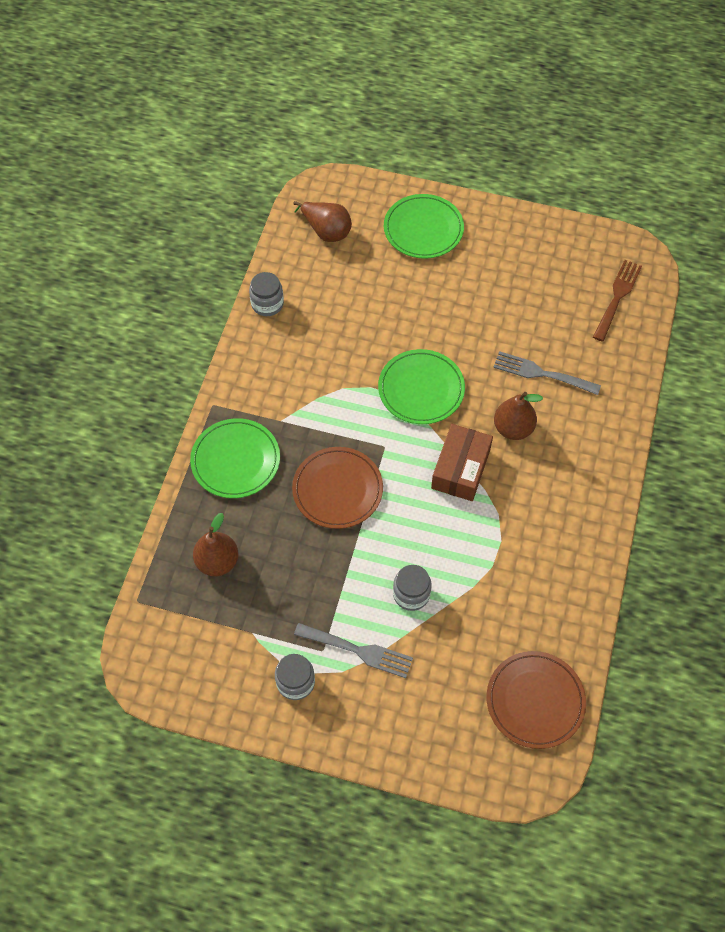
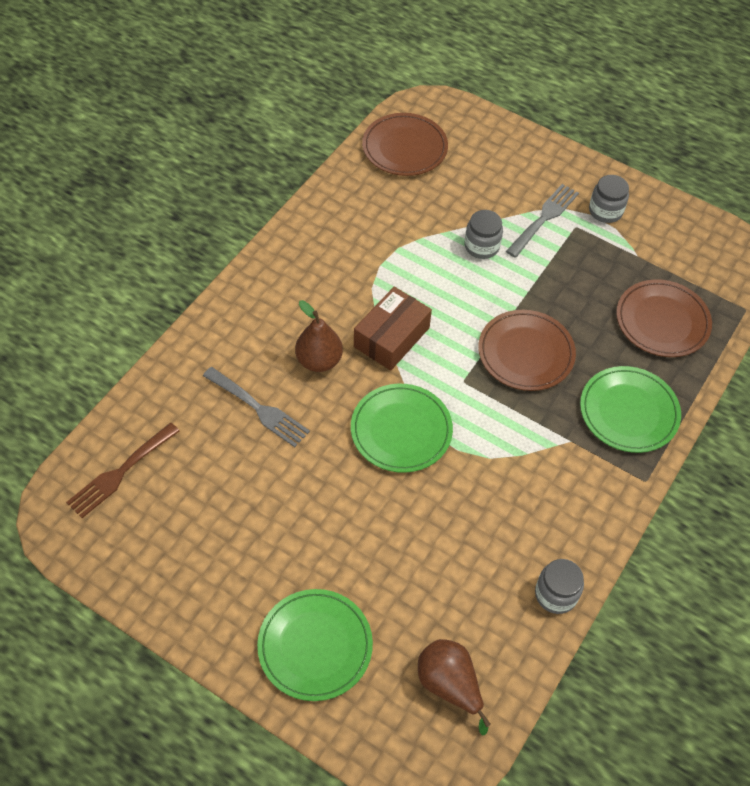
camera: 165 degrees left, 5 degrees down
brown pear [193,513,238,576] -> brown plate [616,279,712,357]
grey fork [294,623,413,678] -> grey fork turned 90 degrees clockwise [506,184,579,258]

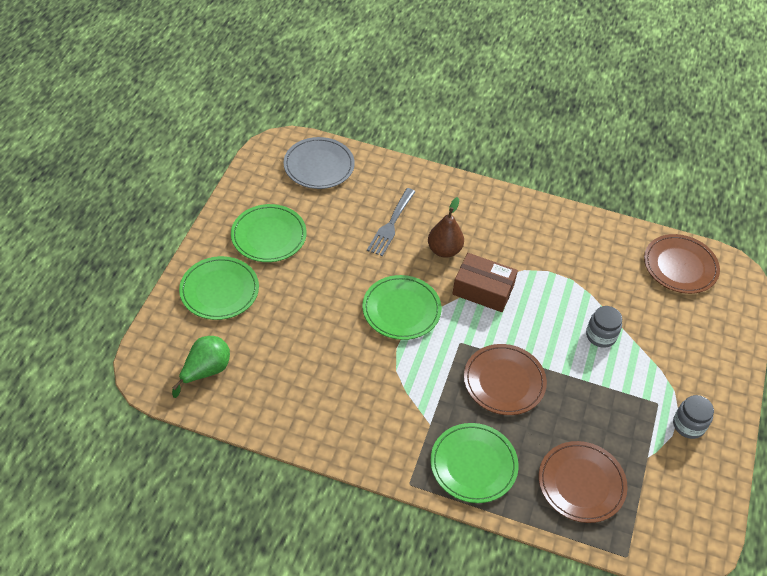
camera: 75 degrees right, 5 degrees down
brown fork [66,423,180,518] -> grey plate [283,137,355,189]
brown pear [418,639,491,736] -> green pear [172,336,230,398]
grey fork [506,184,579,258] -> none
grey jar [535,559,584,614] -> none
none -> green plate [231,204,307,262]

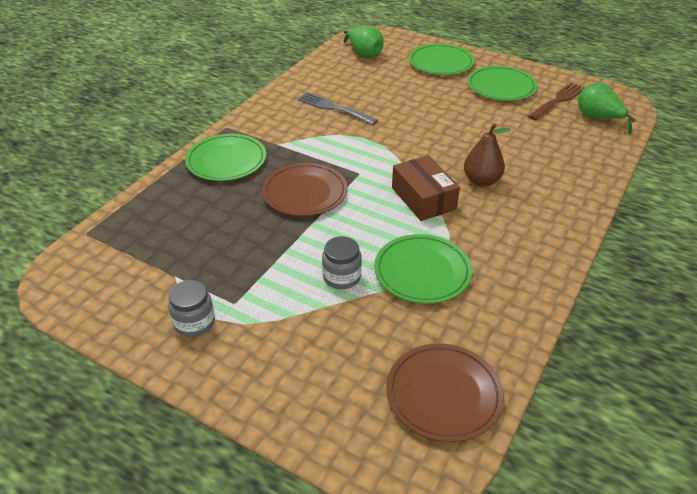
camera: 105 degrees right, 10 degrees down
grey plate [283,137,355,189] -> green pear [578,83,636,135]
green plate [362,275,442,340] -> green plate moved to [374,234,472,304]
grey fork [367,188,416,256] -> grey fork moved to [298,92,378,125]
brown box [452,253,518,312] -> brown box turned 60 degrees counterclockwise [392,155,460,221]
brown plate [539,441,628,523] -> none
none -> brown fork [528,82,585,120]

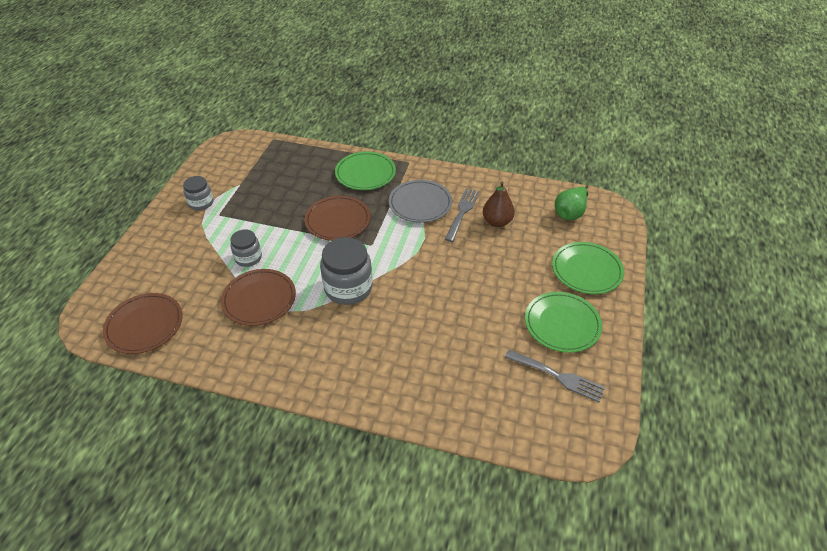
camera: 75 degrees right, 5 degrees up
green plate [374,234,472,304] -> brown plate [221,269,296,326]
brown box [392,155,460,221] -> grey jar [320,237,373,305]
brown pear [464,124,511,187] -> brown pear moved to [483,181,515,227]
brown fork [528,82,585,120] -> grey fork [505,350,605,402]
green pear [578,83,636,135] -> none
none -> grey plate [389,180,452,223]

